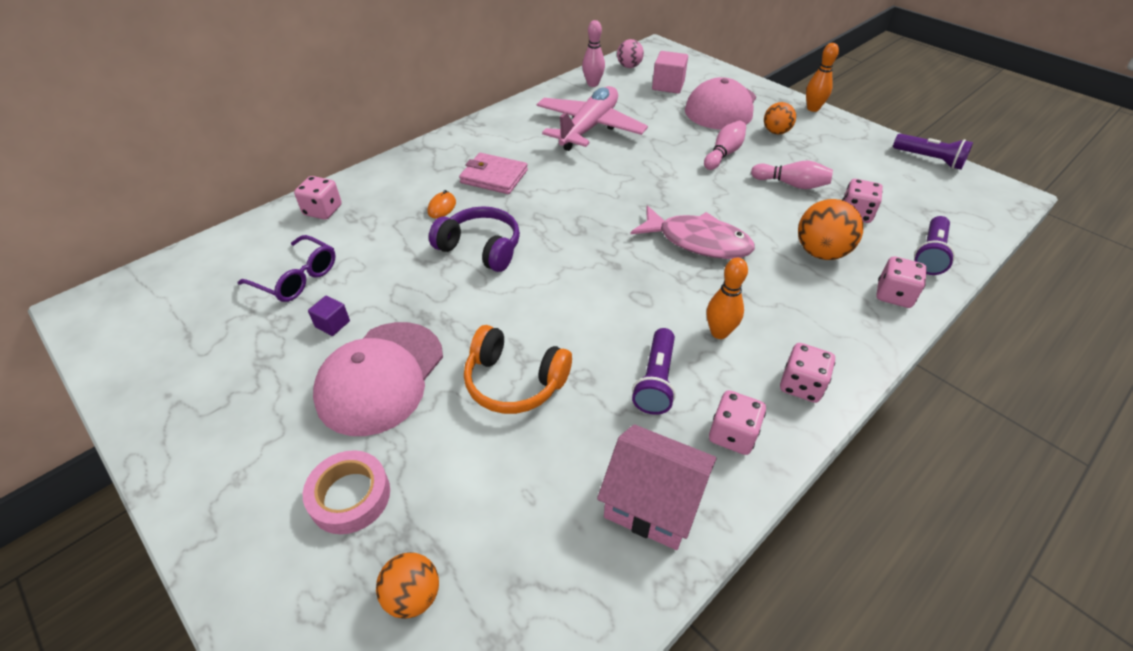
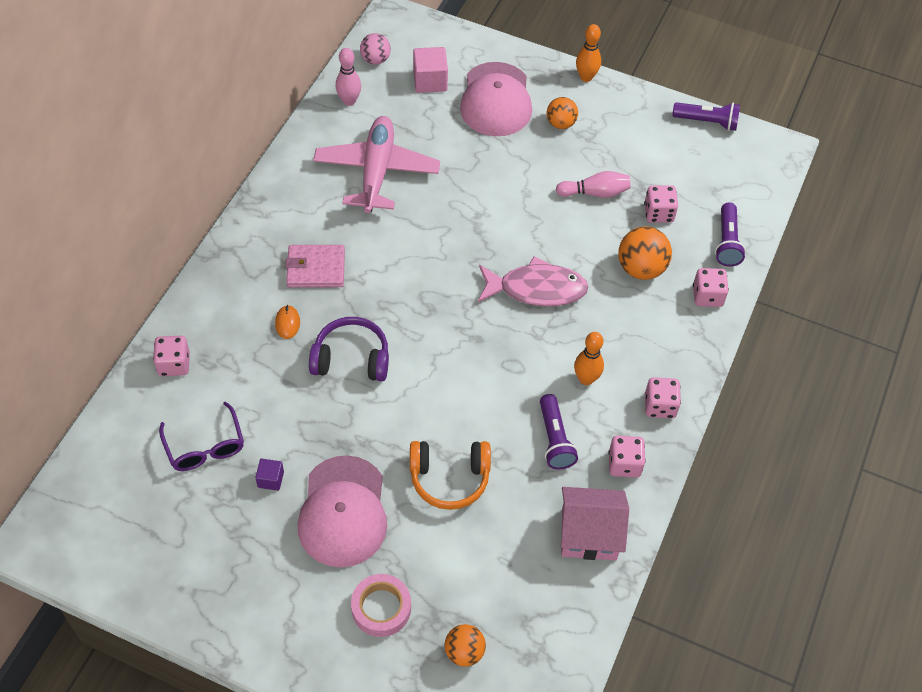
camera: 25 degrees left, 10 degrees up
purple glasses [237,235,336,302] -> purple glasses turned 60 degrees clockwise [159,401,244,471]
pink bowling pin [704,121,746,170] -> none

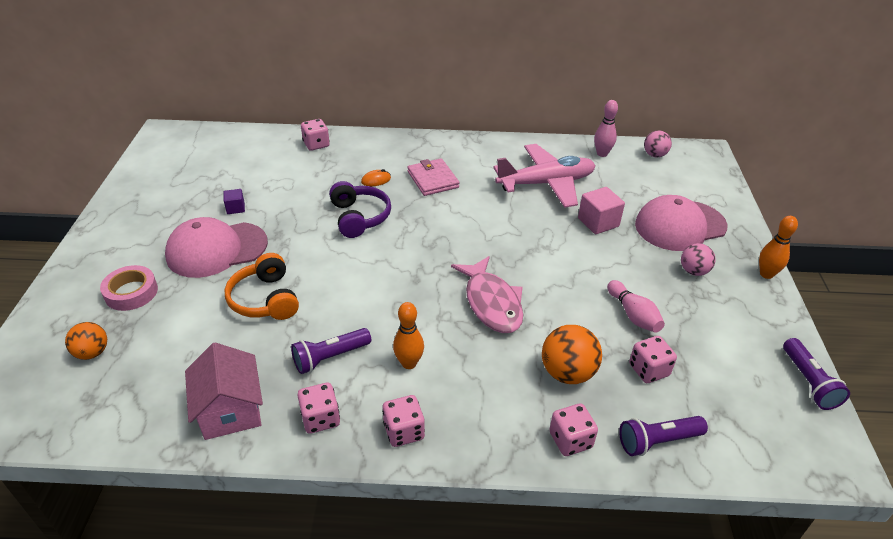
camera: 70 degrees right, 15 degrees down
purple glasses [159,401,244,471] -> none
pink cube [413,47,448,93] -> pink cube moved to [578,187,625,234]
orange ball [547,97,578,129] -> pink ball [681,243,716,276]

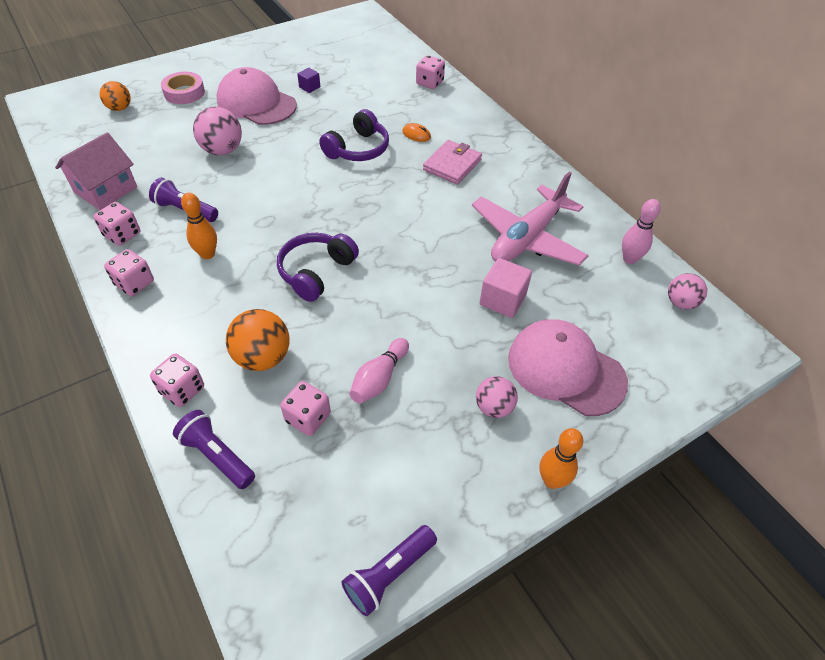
camera: 55 degrees right, 10 degrees up
orange headphones [225,253,299,320] -> pink ball [193,107,242,155]
pink fish [451,256,523,333] -> purple headphones [277,233,359,302]
pink plane [493,144,596,208] -> pink plane turned 90 degrees clockwise [472,172,589,266]

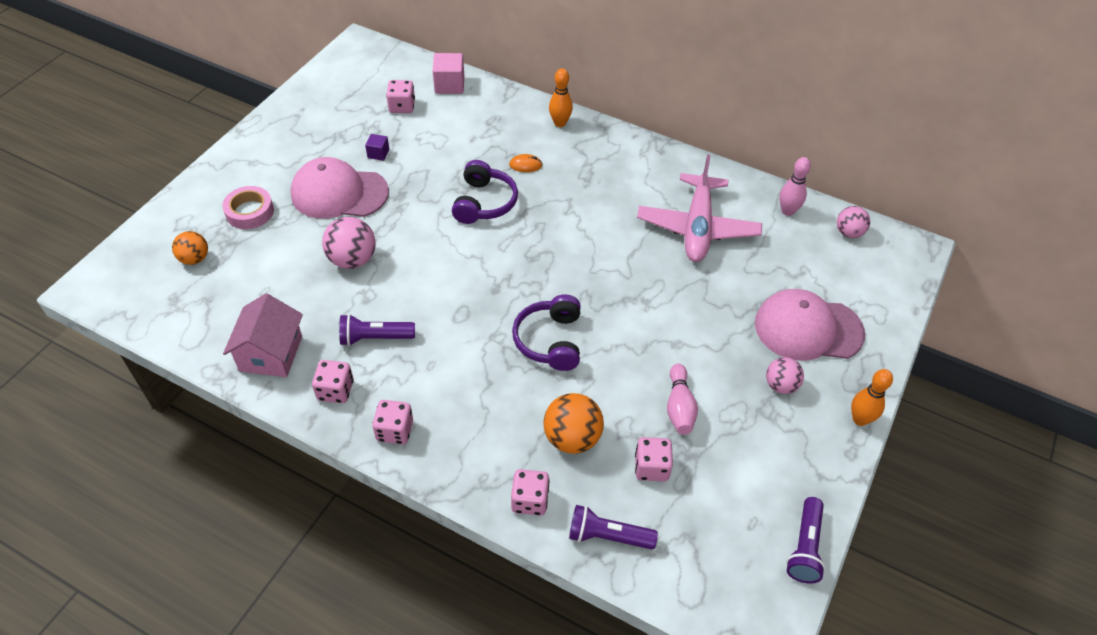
camera: 30 degrees left, 0 degrees up
orange bowling pin [181,193,217,259] -> orange bowling pin moved to [549,68,573,127]
pink dice [416,55,445,89] -> pink dice moved to [386,80,415,113]
pink wallet [423,140,482,185] -> none
pink cube [480,258,532,318] -> pink cube moved to [433,53,464,94]

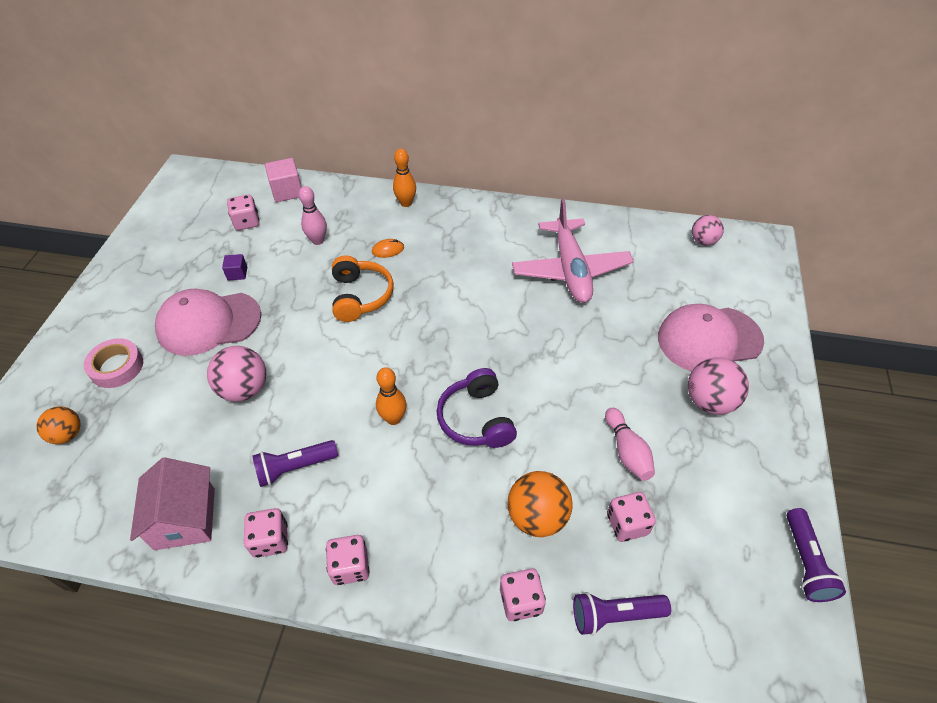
camera: 15 degrees left, 0 degrees up
purple headphones [452,160,518,224] -> orange headphones [332,256,394,322]
pink ball [766,357,804,394] -> pink ball [688,357,749,415], size x1.55
pink bowling pin [779,157,811,216] -> pink bowling pin moved to [299,186,327,245]
orange bowling pin [851,369,893,426] -> orange bowling pin moved to [376,367,407,425]

